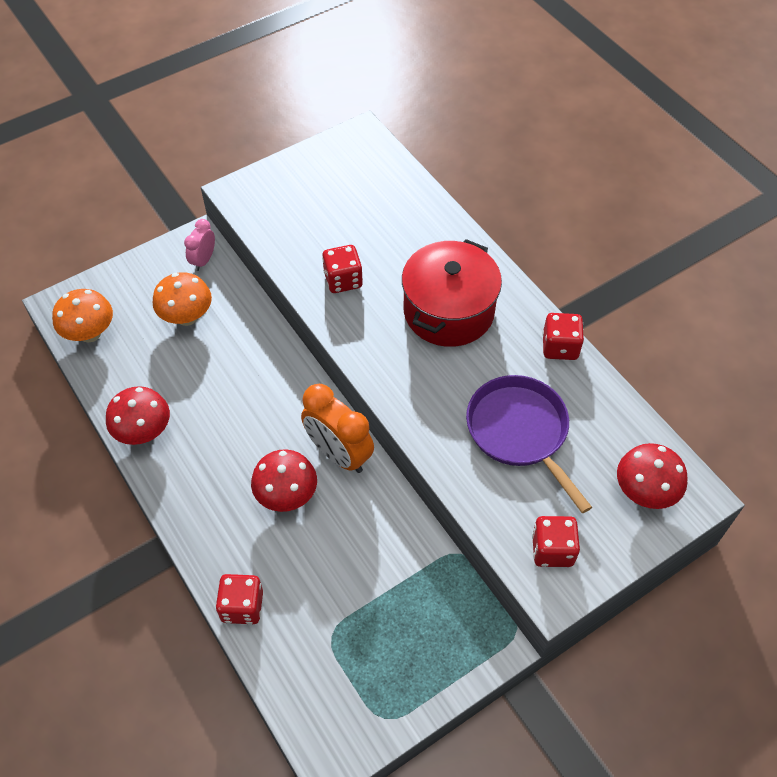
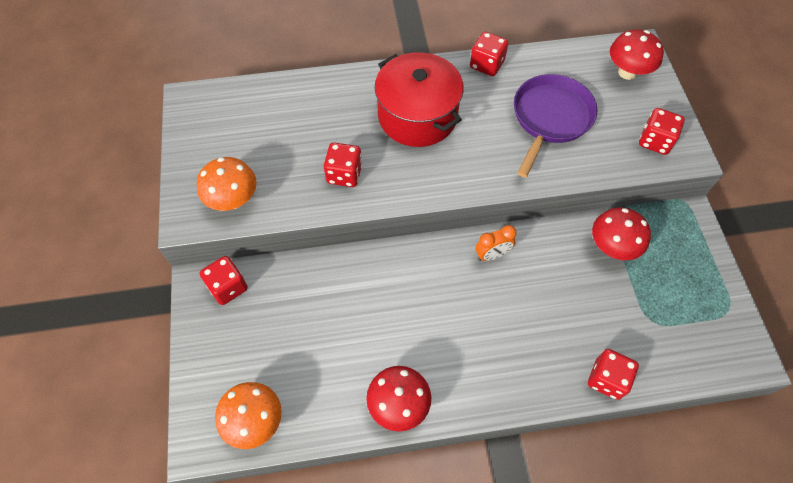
camera: 65 degrees left, 5 degrees up
orange mushroom [153,272,212,326] -> orange mushroom moved to [197,157,257,211]
pink clock [184,219,215,271] -> red dice [200,256,248,305]
red mushroom [251,449,317,512] -> red mushroom moved to [592,207,651,260]
orange clock [301,384,374,473] -> orange clock [475,225,516,261], size x0.56
purple pan [466,375,592,513] -> purple pan turned 120 degrees clockwise [514,74,598,177]

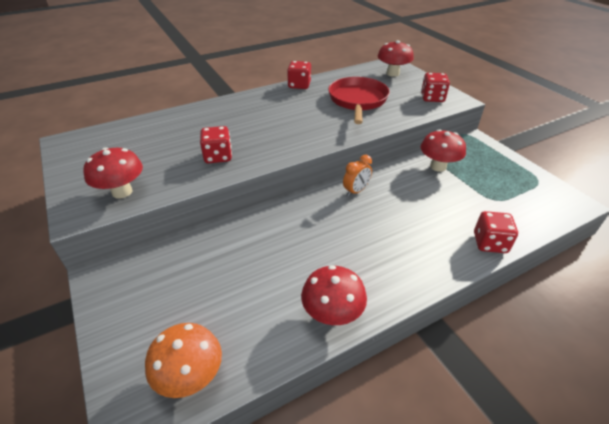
camera: 20 degrees left, 20 degrees down
orange mushroom [197,157,257,211] -> red mushroom [83,147,143,199]
red dice [200,256,248,305] -> none
red pot [375,52,464,147] -> none
purple pan [514,74,598,177] -> red pan [328,77,390,124]

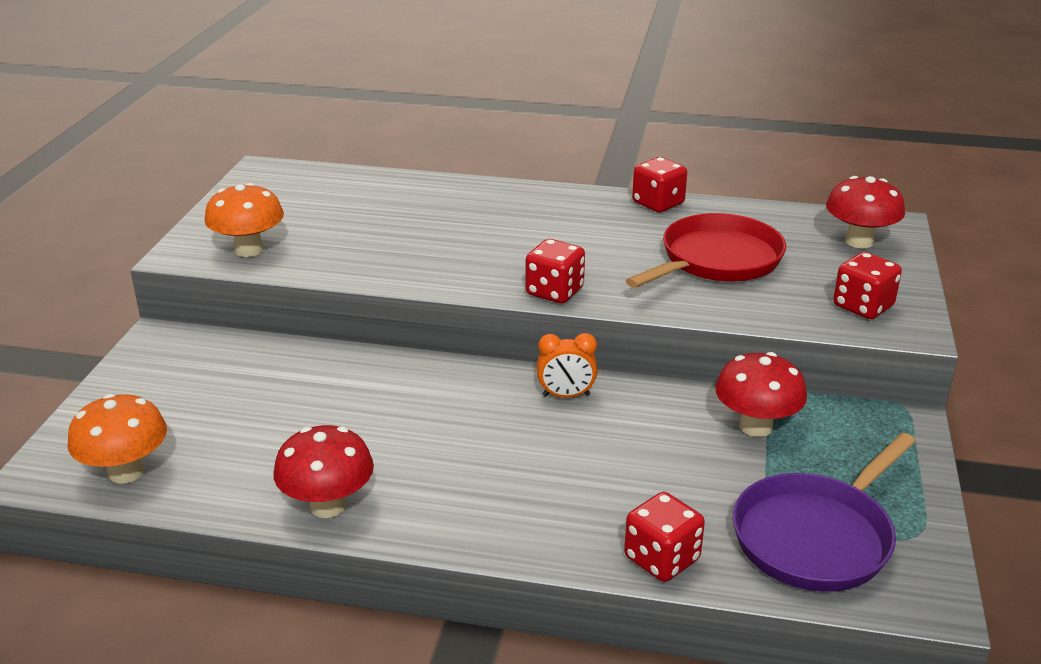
camera: 40 degrees right, 10 degrees down
red mushroom [83,147,143,199] -> orange mushroom [204,183,284,257]
red dice [200,126,232,163] -> red dice moved to [526,239,585,304]
none -> purple pan [733,433,916,592]

